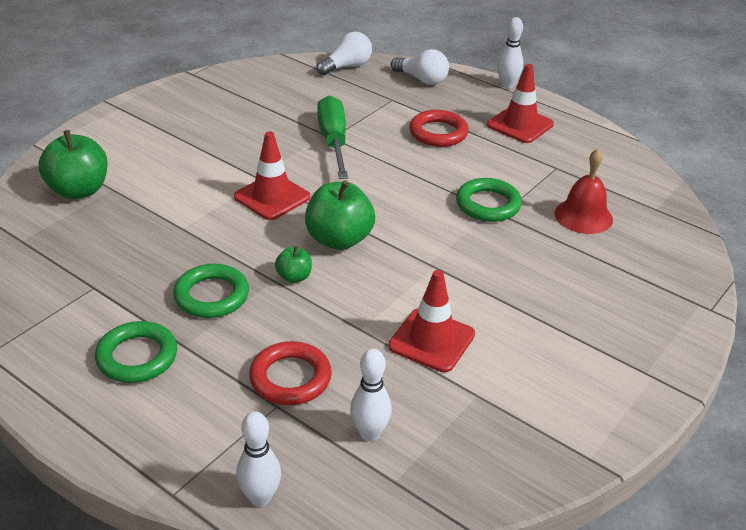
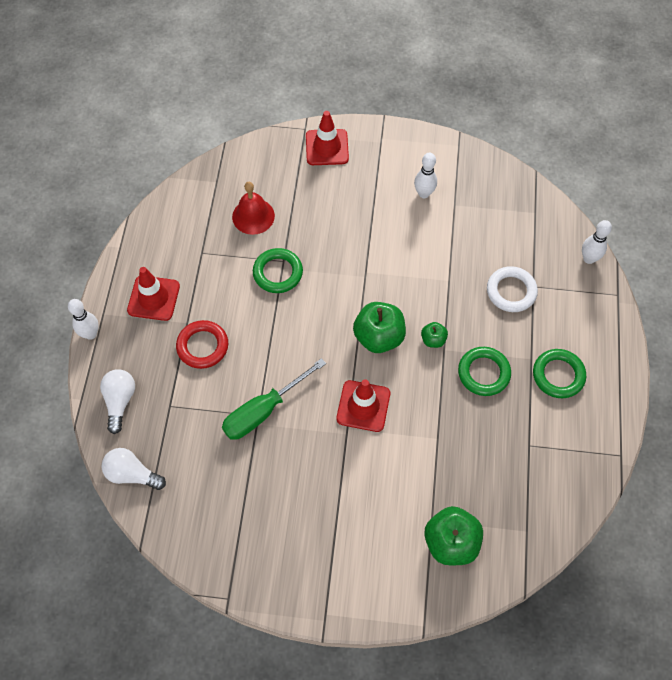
camera: 120 degrees left, 25 degrees up
red ring [249,341,332,405] -> white ring [487,266,538,312]
white bowling pin [350,349,392,441] -> white bowling pin moved to [414,153,437,198]
red traffic cone [388,270,475,373] -> red traffic cone moved to [306,111,349,165]

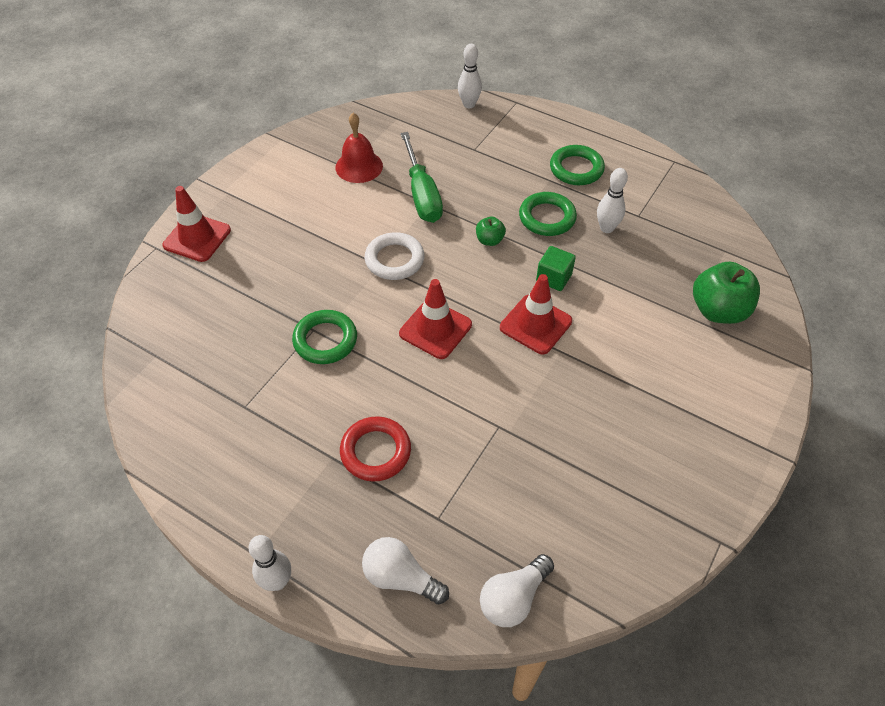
camera: 65 degrees left, 10 degrees down
red traffic cone [127,267,180,321] -> red traffic cone moved to [399,279,472,359]
green screwdriver [222,358,326,440] -> green screwdriver moved to [401,132,443,223]
red bell [232,182,275,235] -> red bell moved to [336,113,383,183]
green apple [353,302,406,353] -> none
white bowling pin [414,153,437,198] -> white bowling pin moved to [597,168,628,233]
white ring [487,266,538,312] -> white ring moved to [365,232,424,280]
none -> green cube [536,246,576,291]

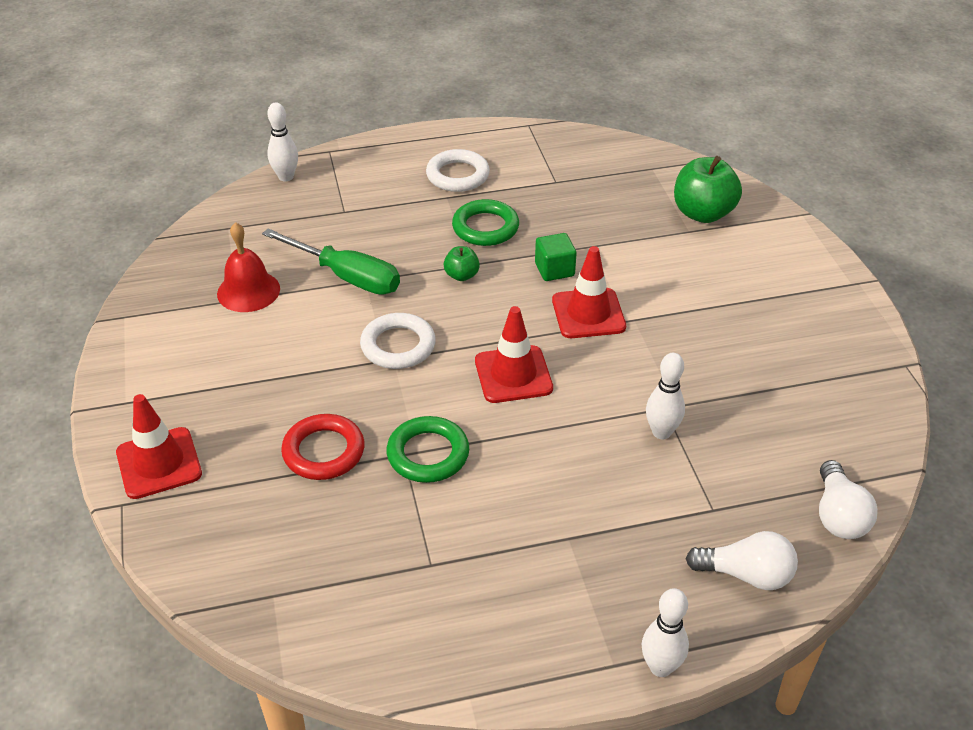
camera: 45 degrees left, 10 degrees down
red ring [340,416,411,482] -> red ring moved to [281,414,365,480]
white light bulb [362,537,449,604] -> white light bulb turned 150 degrees counterclockwise [686,531,798,590]
green ring [550,145,605,185] -> white ring [426,149,490,192]
white bowling pin [597,168,628,233] -> white bowling pin moved to [646,353,685,439]

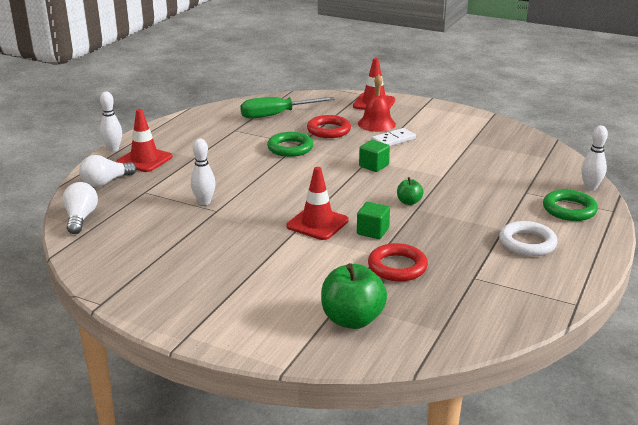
camera: 130 degrees right, 15 degrees down
red bell [217,222,280,312] -> red bell moved to [358,74,396,132]
green screwdriver [262,228,400,295] -> green screwdriver moved to [240,97,335,119]
white ring [360,313,436,369] -> green cube [359,140,390,172]
green ring [452,199,519,246] -> green ring moved to [543,190,598,221]
red traffic cone [475,306,553,403] -> red traffic cone moved to [117,109,173,172]
white light bulb [819,460,878,539] -> white light bulb turned 45 degrees clockwise [62,182,98,234]
none -> red ring [368,243,428,282]
none -> white domino [372,128,416,146]

